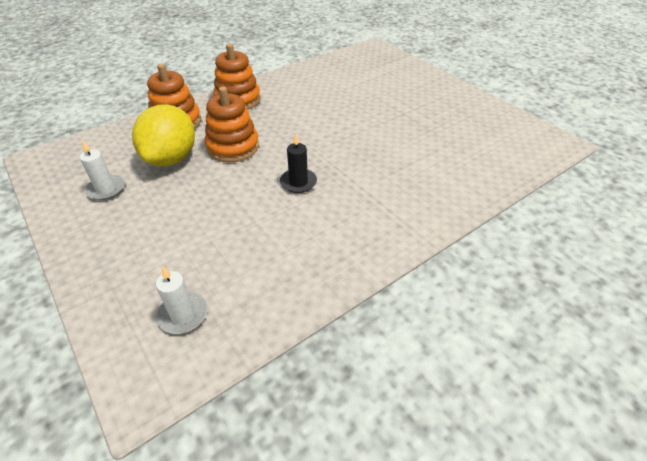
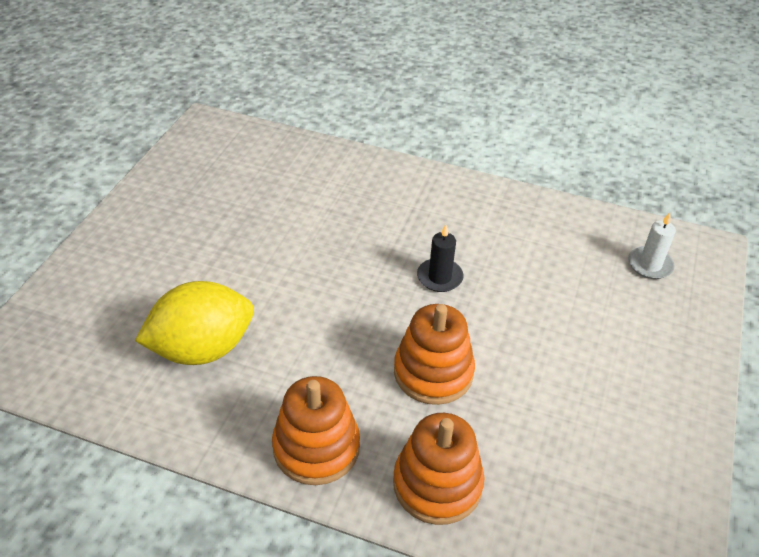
camera: 125 degrees left, 0 degrees up
white candle [80,140,125,200] -> none
yellow lemon [132,104,195,166] -> yellow lemon moved to [135,281,254,365]

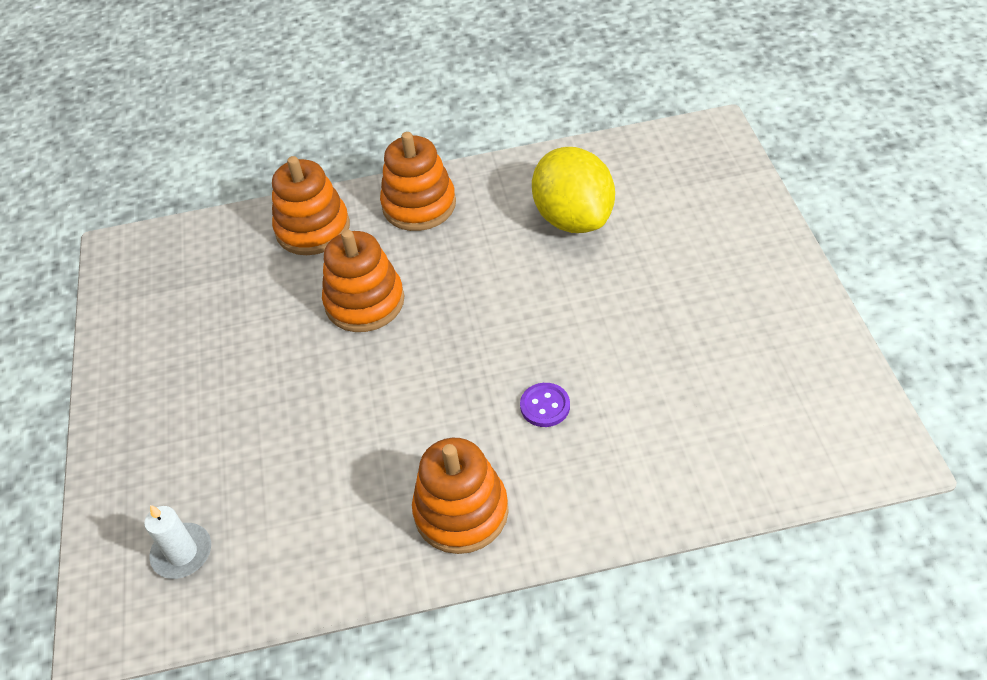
camera: 155 degrees right, 5 degrees up
yellow lemon [135,281,254,365] -> yellow lemon turned 60 degrees counterclockwise [532,147,615,233]
black candle [417,225,464,292] -> none
none -> orange stacking toy [412,438,509,554]
none -> purple button [520,383,570,427]

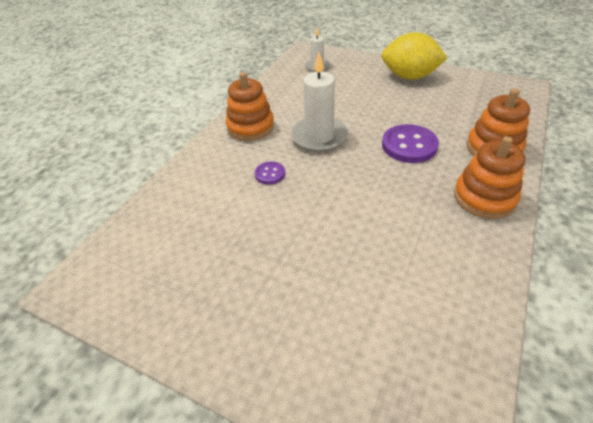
camera: 125 degrees right, 5 degrees down
orange stacking toy [322,230,404,332] -> purple button [382,124,439,163]
yellow lemon [532,147,615,233] -> yellow lemon moved to [381,32,447,80]
none -> white candle [291,52,348,152]

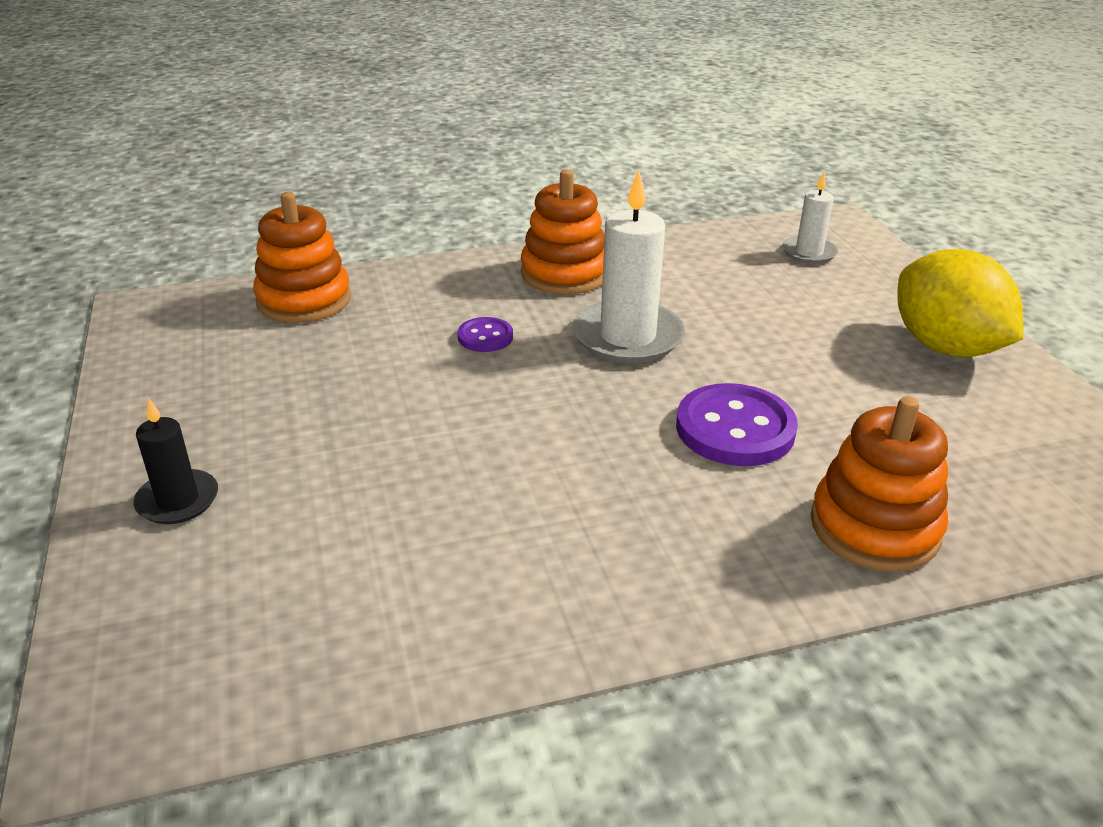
camera: 45 degrees right, 10 degrees down
orange stacking toy [454,136,525,219] -> orange stacking toy moved to [253,192,351,323]
none -> black candle [133,398,218,524]

